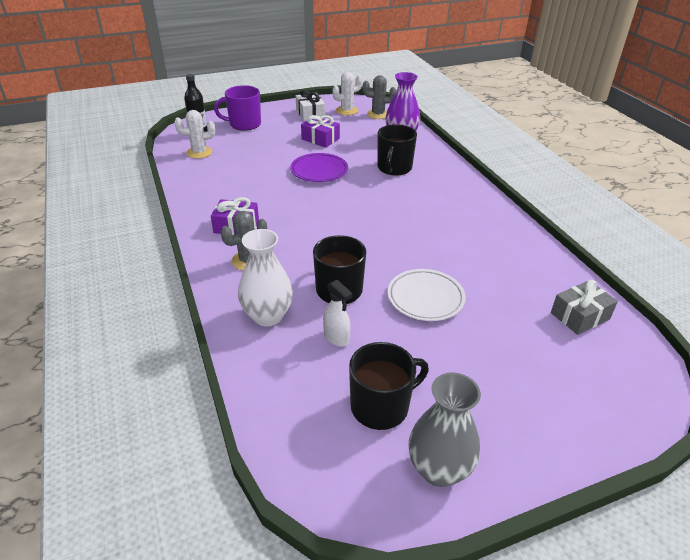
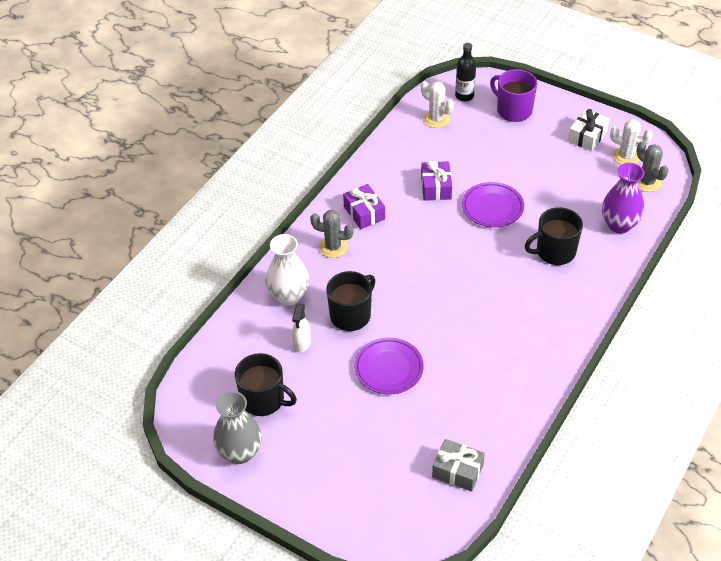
camera: 55 degrees right, 10 degrees up
purple gift [301,115,340,148] -> purple gift moved to [421,161,452,201]
white plate [388,269,466,321] -> purple plate [354,338,424,395]

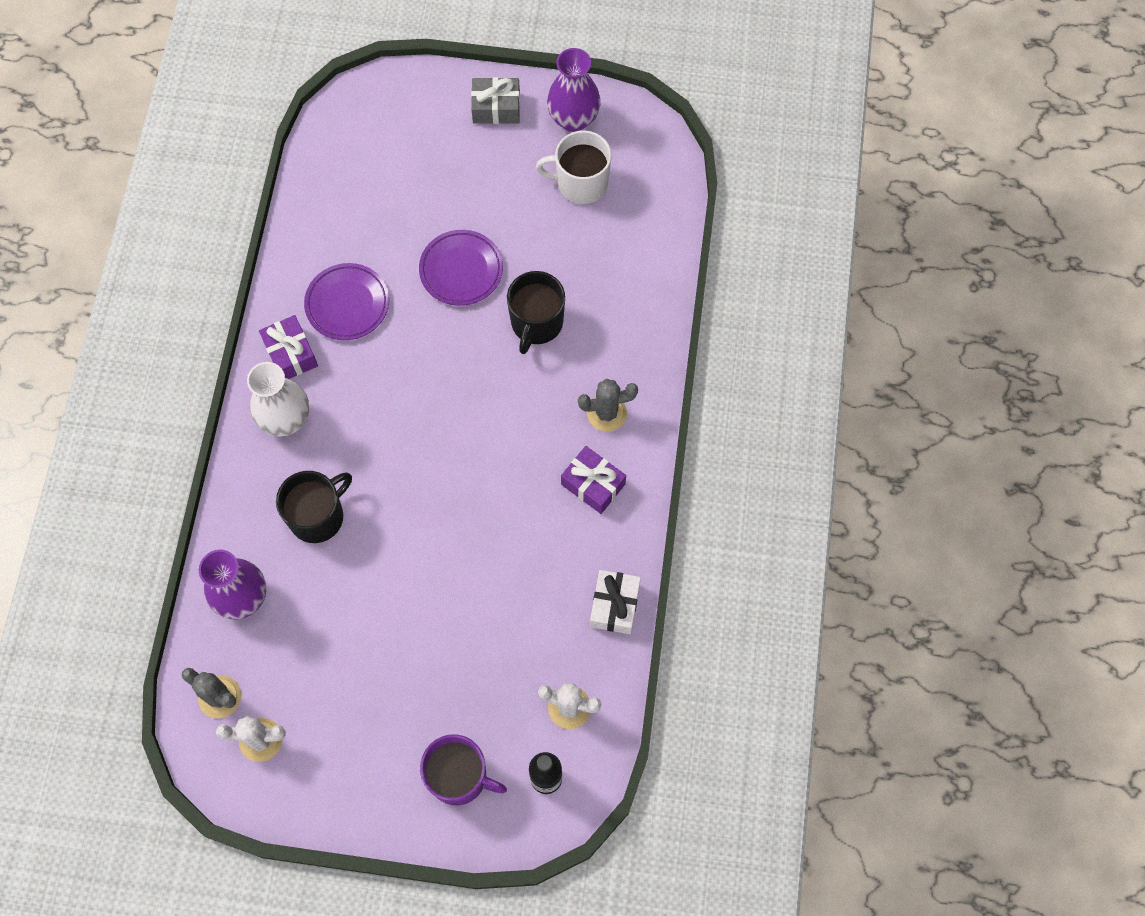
camera: 155 degrees right, 20 degrees up
grey vase [213,391,262,464] -> purple vase [547,48,601,132]
black mug [235,353,297,416] -> white mug [536,130,612,204]
white vase [266,234,309,305] -> white vase moved to [247,362,309,436]
white spray bottle [292,304,311,353] -> none
purple gift [421,161,452,201] -> purple gift moved to [259,315,318,379]
grey gift [432,439,485,492] -> grey gift moved to [471,77,520,124]
purple plate [462,182,524,228] -> purple plate moved to [304,263,389,340]
white gift [568,109,609,151] -> white gift moved to [590,570,641,634]

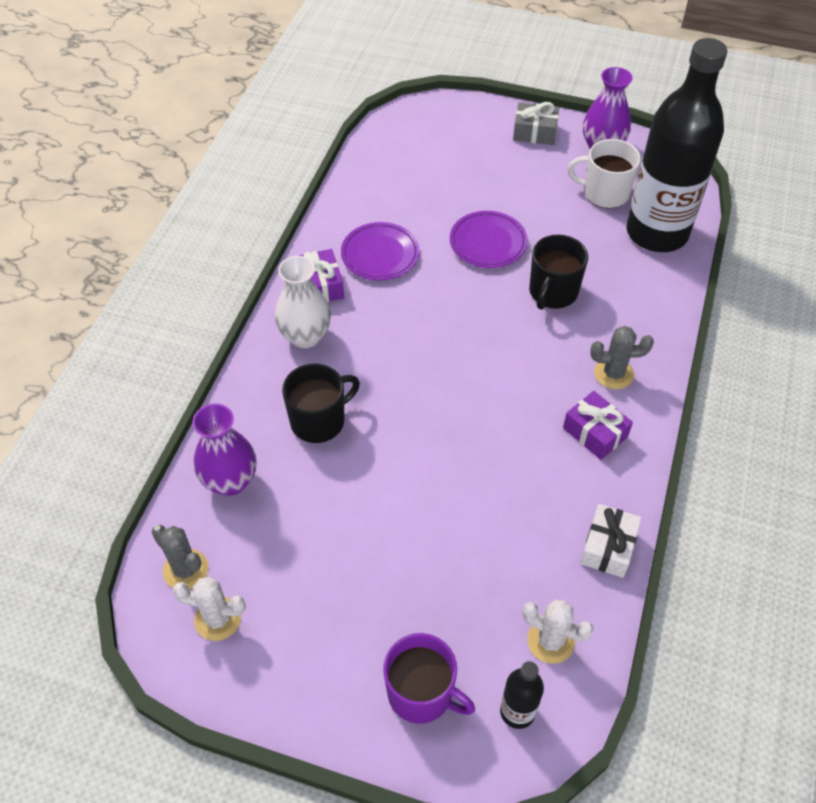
camera: 10 degrees right, 15 degrees down
none -> black bottle [626,38,728,252]

